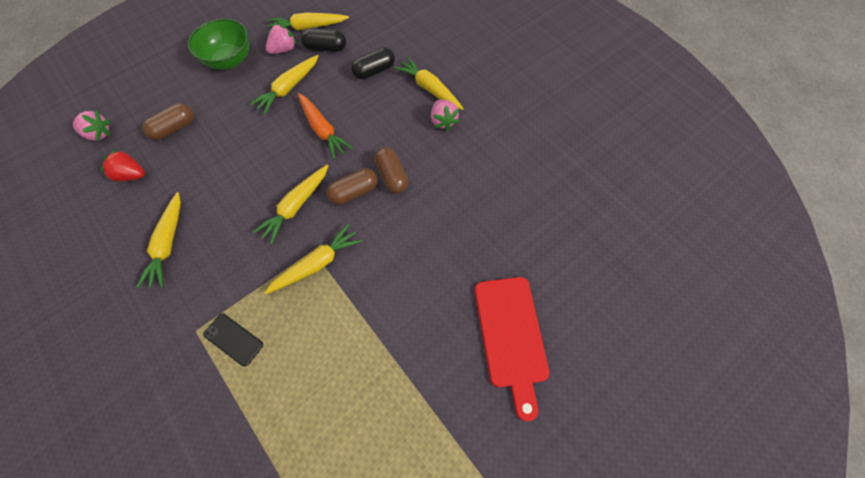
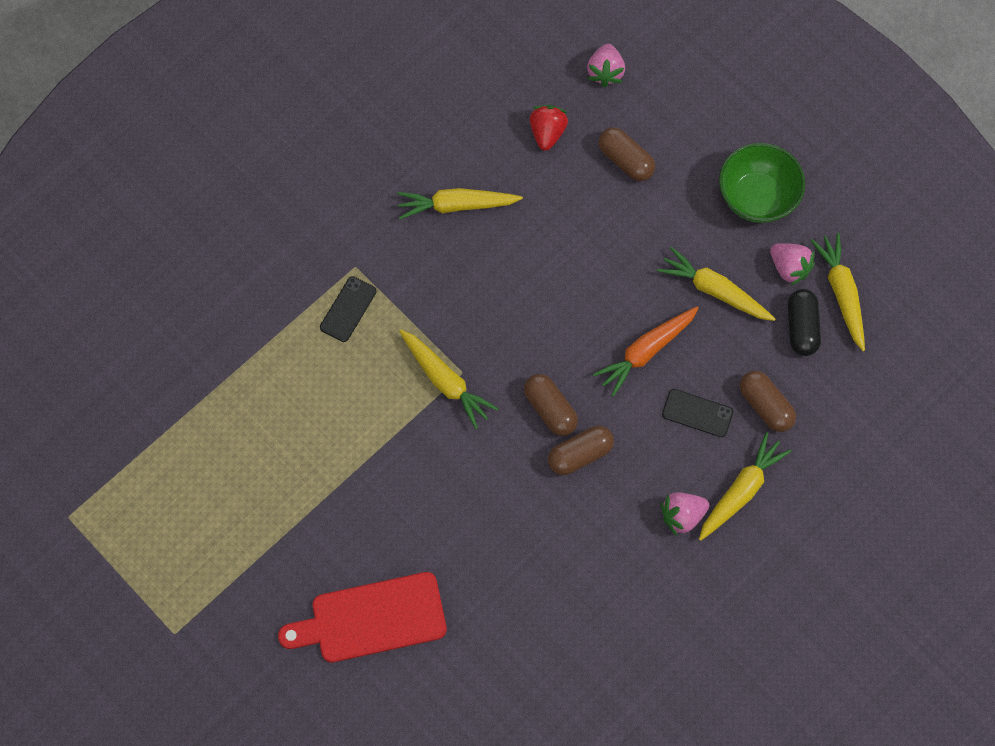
camera: 85 degrees right, 5 degrees up
yellow carrot [253,165,328,244] -> none
black capsule [351,47,395,79] -> brown capsule [740,371,796,432]
none -> black phone [662,389,733,437]

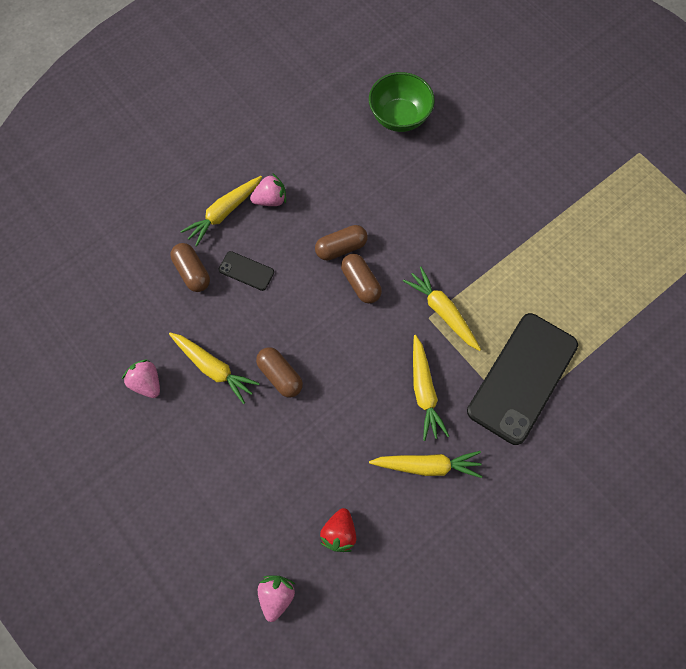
camera: 175 degrees left, 0 degrees up
red cutting board [278,572,447,662] -> none
black phone [320,276,376,342] -> black phone [467,313,578,445], size x2.34
orange carrot [593,306,699,396] -> none
brown capsule [598,127,655,181] -> brown capsule moved to [256,347,303,398]
green bowl [719,143,805,223] -> green bowl moved to [369,72,435,132]
black capsule [788,289,821,356] -> none
yellow carrot [811,233,865,351] -> yellow carrot moved to [413,335,449,441]

